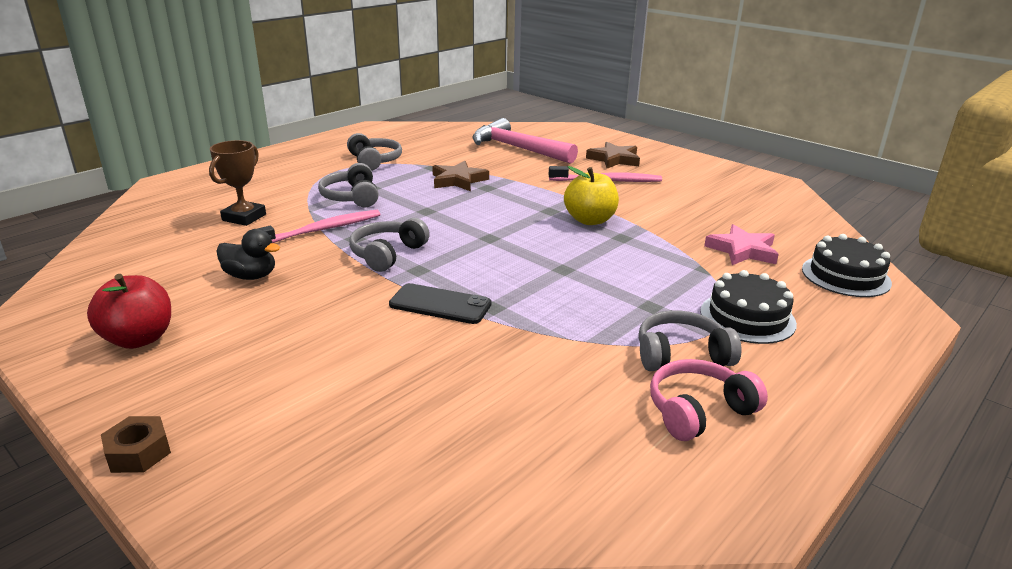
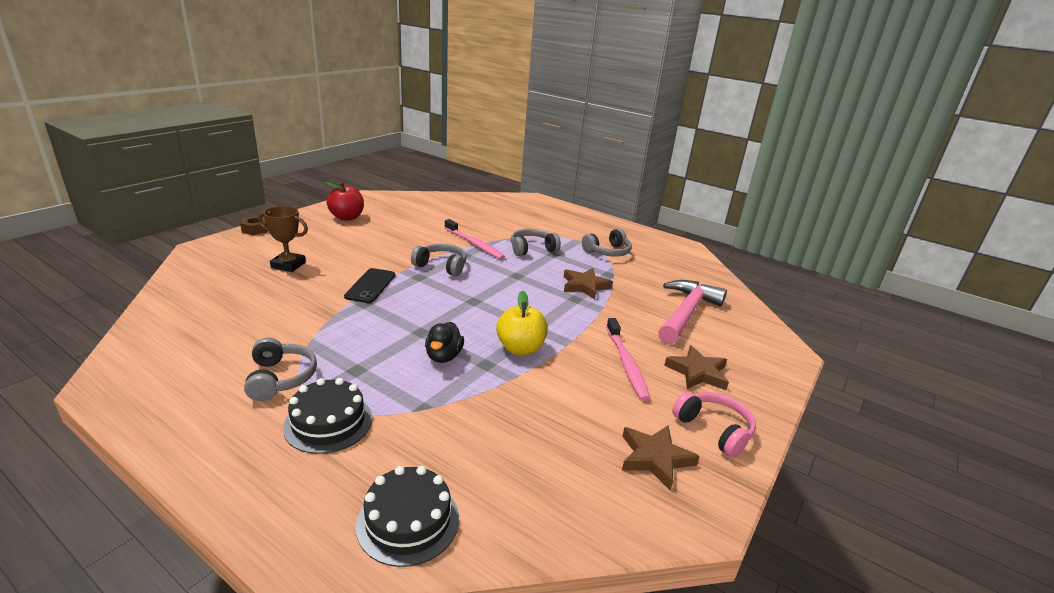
camera: 80 degrees right, 0 degrees up
brown trophy [209,140,266,226] -> brown trophy moved to [258,206,308,272]
black duck [217,229,280,280] -> black duck moved to [425,322,464,363]
pink headphones [650,359,768,441] -> pink headphones moved to [672,392,756,458]
pink star [704,224,779,265] -> none
none -> brown star [622,426,700,490]

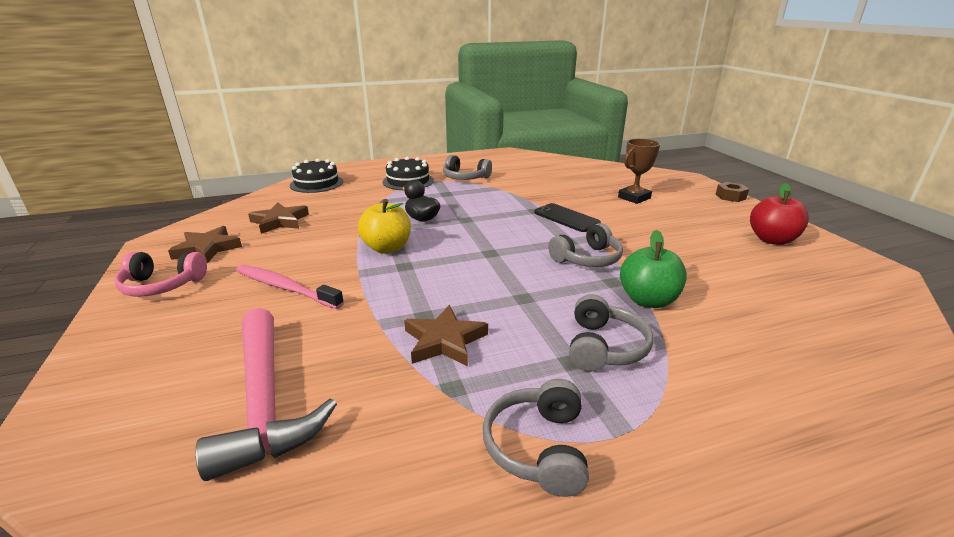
camera: 130 degrees right, 0 degrees up
pink toothbrush [445,219,505,259] -> green apple [620,230,687,308]
brown star [664,345,729,390] -> brown star moved to [248,202,309,234]

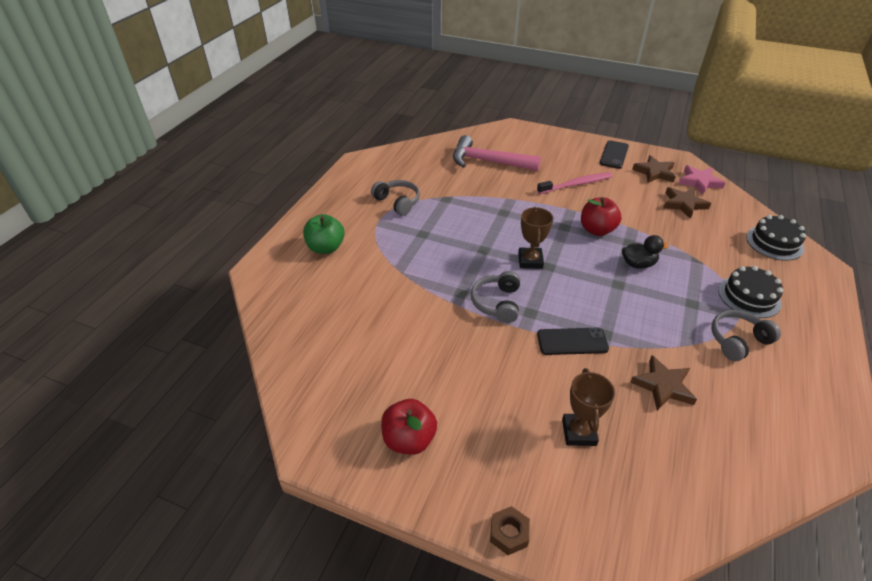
camera: 130 degrees right, 15 degrees up
pink headphones [114,252,207,297] -> black phone [599,140,629,169]
yellow apple [358,199,411,254] -> red apple [581,197,622,236]
brown star [404,305,488,366] -> brown star moved to [630,355,697,411]
grey headphones [569,294,654,372] -> none
green apple [620,230,687,308] -> green apple moved to [303,214,344,254]
none -> brown trophy [518,207,553,269]
none -> pink star [678,165,725,195]

